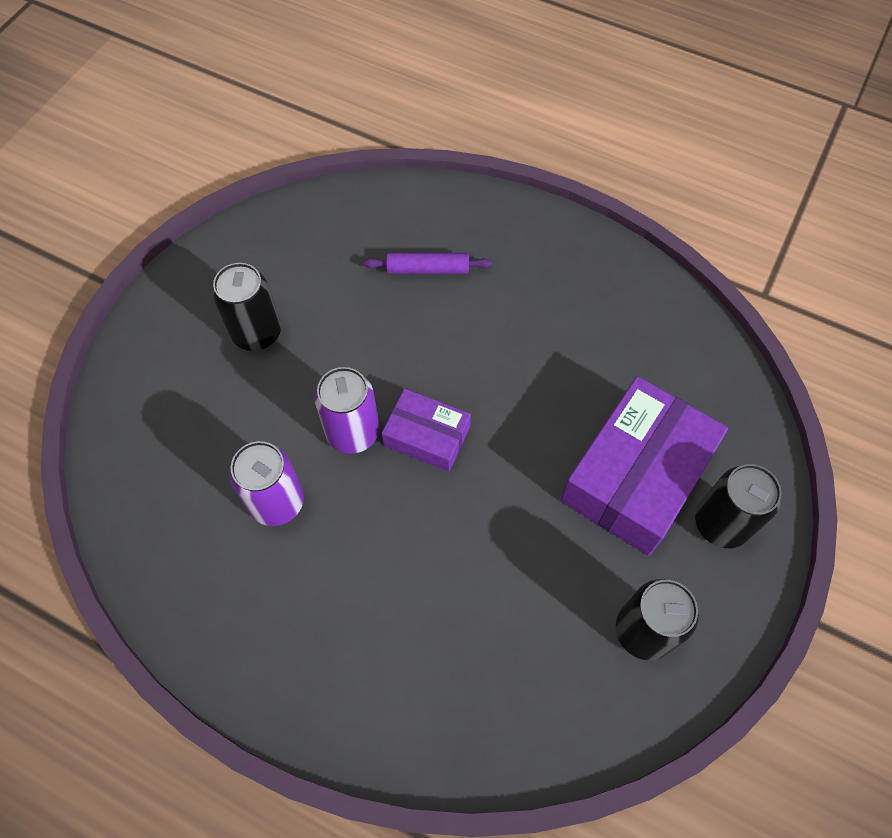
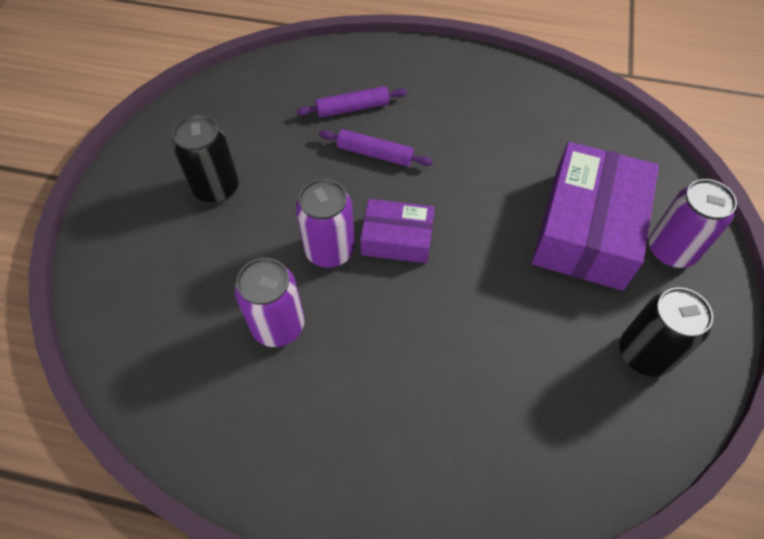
camera: 15 degrees left, 5 degrees down
black can [695,464,782,548] -> purple can [649,179,737,268]
none -> purple rolling pin [319,129,433,167]

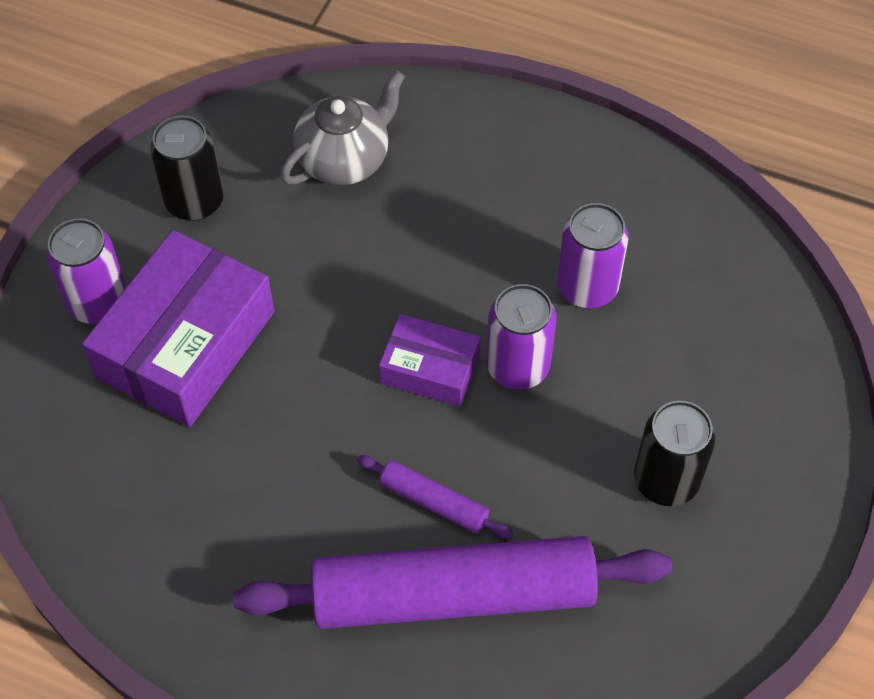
camera: 170 degrees left, 0 degrees up
purple rolling pin [296,86,407,118] -> purple rolling pin [233,536,672,629], size x2.38
none -> grey teapot [280,70,405,185]

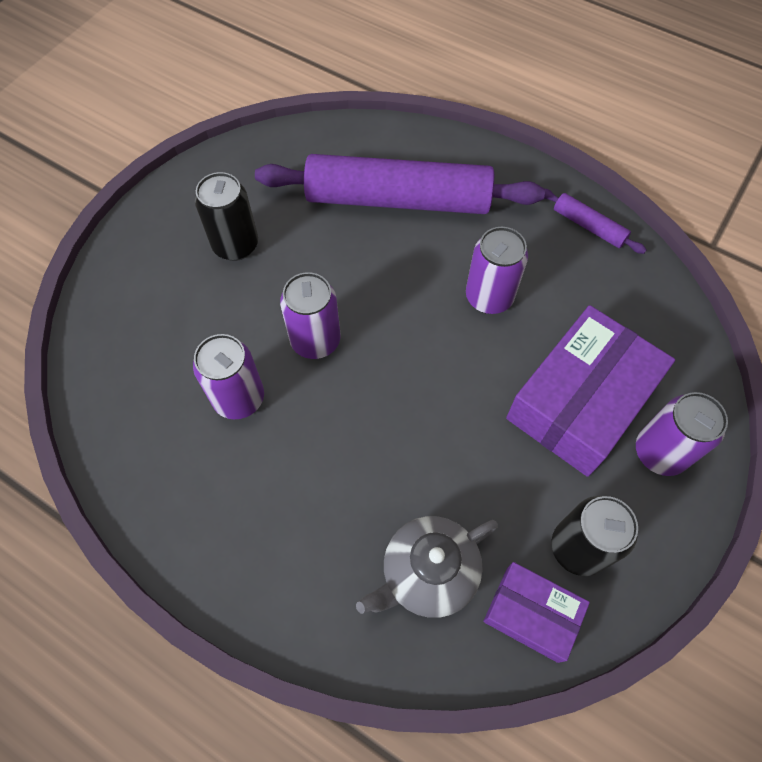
camera: 170 degrees left, 5 degrees up
purple rolling pin [357,455,513,539] -> purple rolling pin moved to [544,189,646,254]
purple box [379,314,480,407] -> purple box moved to [483,562,590,663]
none -> purple can [466,227,528,314]

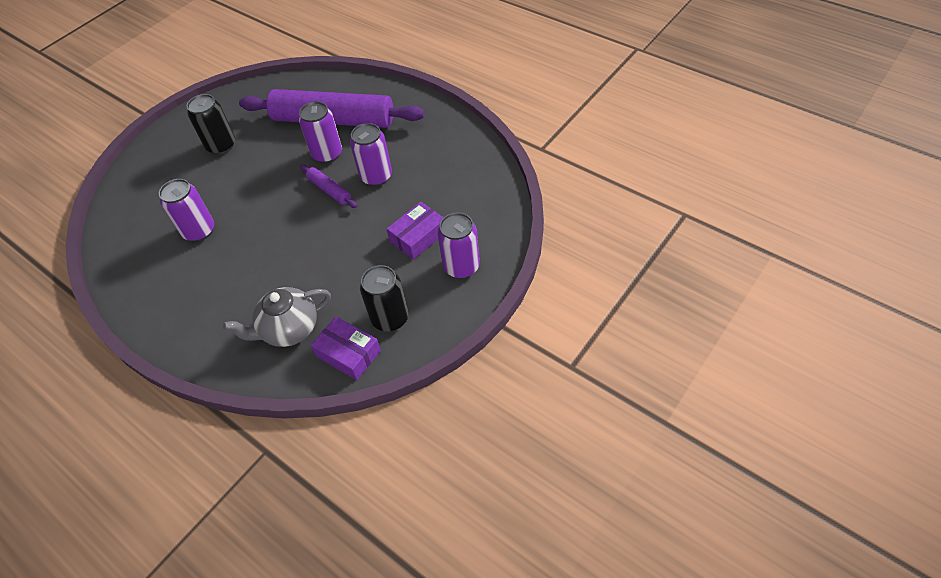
camera: 10 degrees right, 10 degrees down
purple can [280,272,340,359] -> purple can moved to [299,101,342,163]
purple box [506,305,675,477] -> purple box [387,202,444,260], size x0.55
purple rolling pin [544,189,646,254] -> purple rolling pin moved to [300,165,357,208]

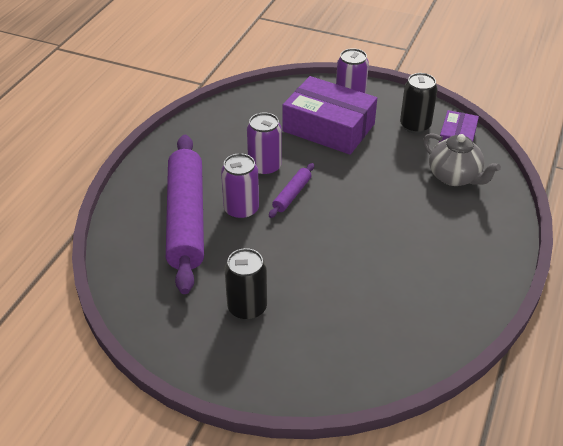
camera: 110 degrees left, 10 degrees down
purple can [159,179,214,242] -> none
purple box [387,202,444,260] -> purple box [282,76,377,155], size x1.82

